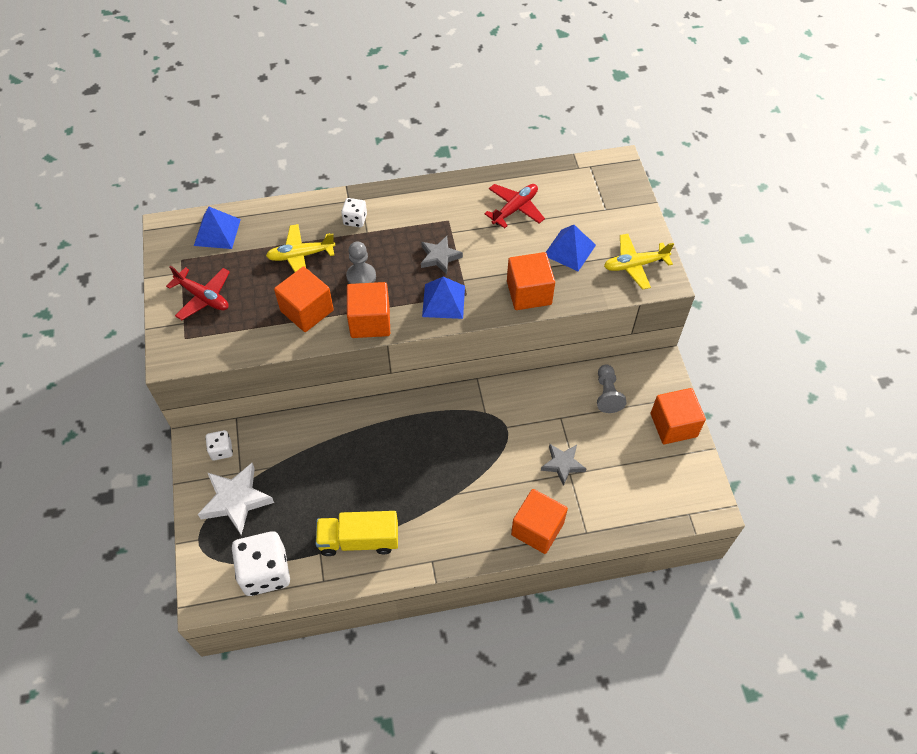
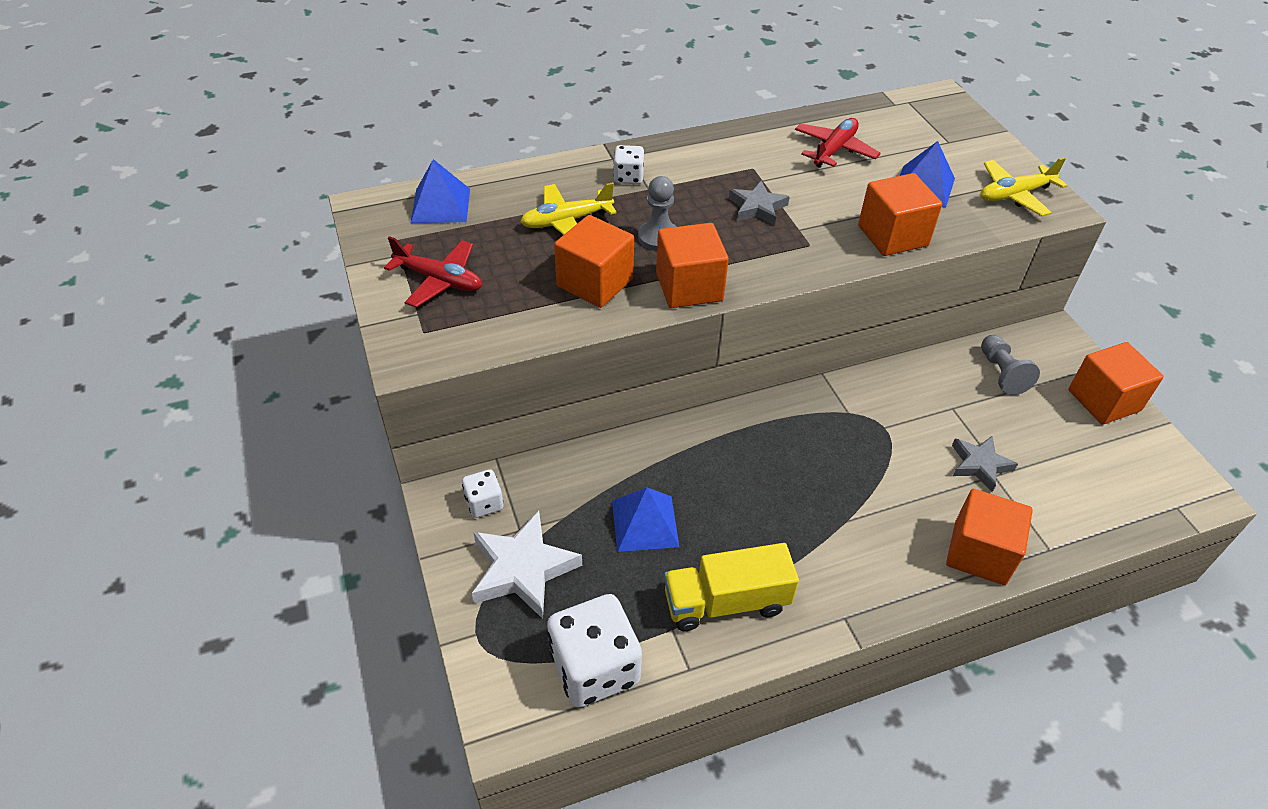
camera: 10 degrees left, 10 degrees down
blue pyramid [422,277,465,319] -> blue pyramid moved to [612,487,679,552]

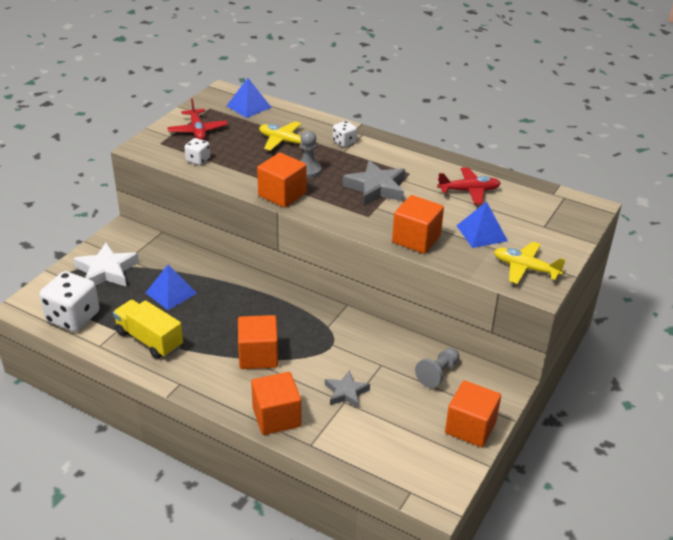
camera: 50 degrees right, 10 degrees down
white dice [462,469,503,518] -> white dice moved to [184,138,210,165]
orange cube [554,215,634,308] -> orange cube moved to [238,315,278,369]
grey star [729,181,790,225] -> grey star [343,160,405,205], size x1.60

